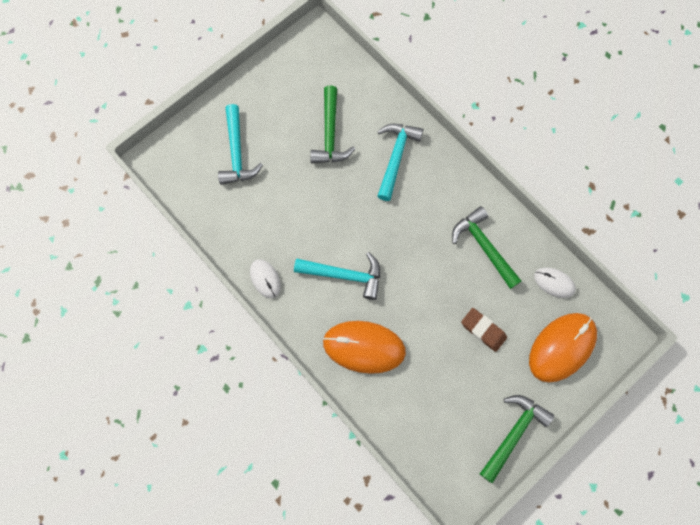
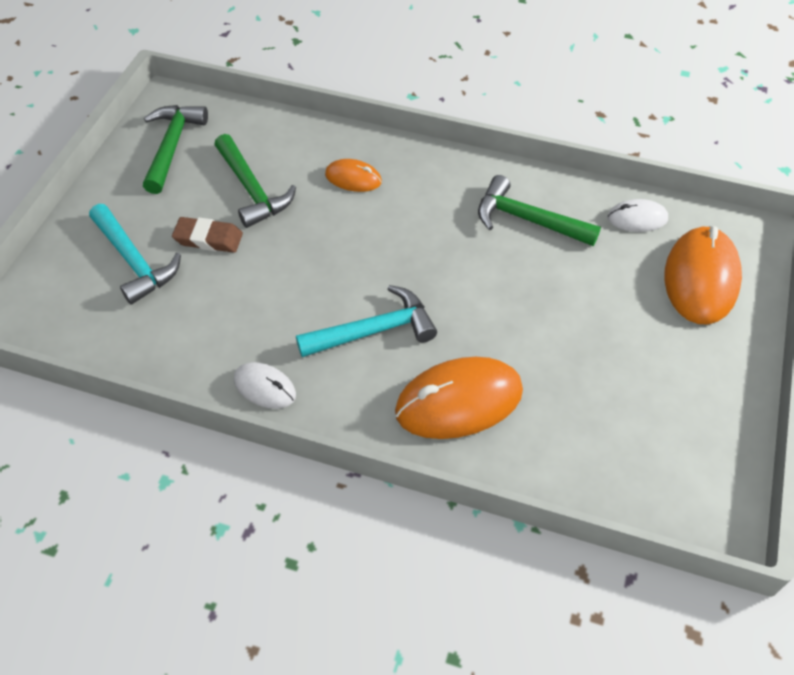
camera: 30 degrees left, 20 degrees down
turquoise hammer [377,124,424,201] -> orange mouse [325,159,382,192]
brown eraser [461,308,507,352] -> brown eraser moved to [172,217,243,253]
green hammer [480,395,554,484] -> green hammer moved to [143,105,208,194]

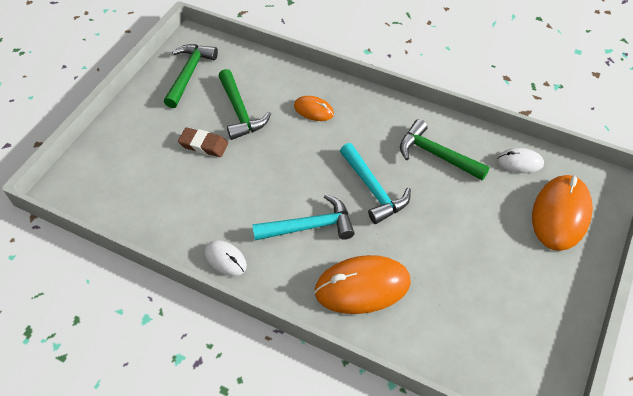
camera: 10 degrees right, 0 degrees up
turquoise hammer [89,204,181,305] -> turquoise hammer moved to [340,143,411,224]

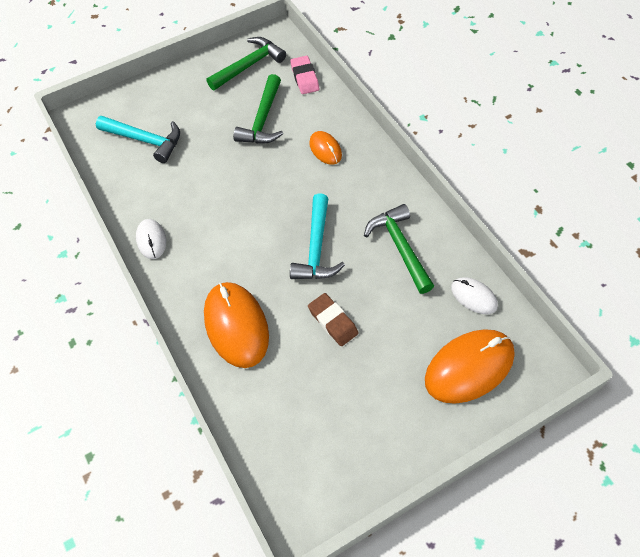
camera: 35 degrees right, 5 degrees up
brown eraser [178,128,228,157] -> brown eraser moved to [308,293,358,346]
turquoise hammer [252,194,355,240] -> turquoise hammer moved to [96,116,180,163]
orange mouse [314,255,411,314] -> orange mouse turned 45 degrees clockwise [204,282,269,368]
none -> pink eraser [290,56,319,94]

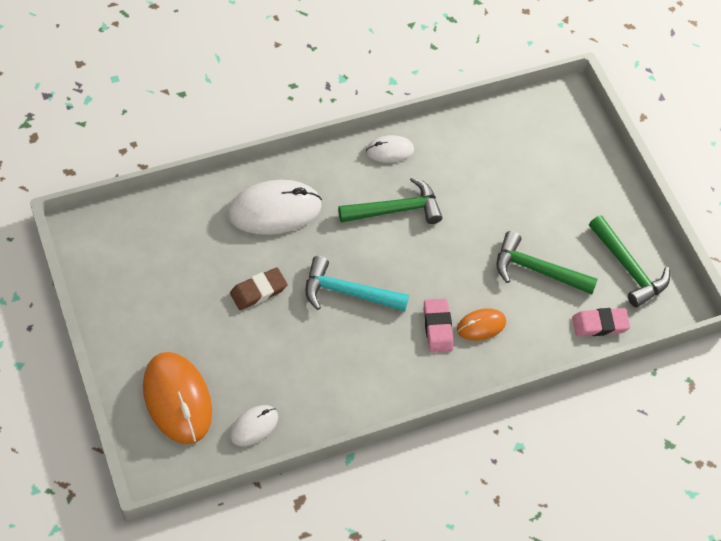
camera: 90 degrees right, 0 degrees up
turquoise hammer [96,116,180,163] -> none
orange mouse [204,282,269,368] -> white mouse [228,180,322,235]
green hammer [364,204,434,294] -> green hammer moved to [338,177,442,224]
none -> pink eraser [424,299,454,352]

